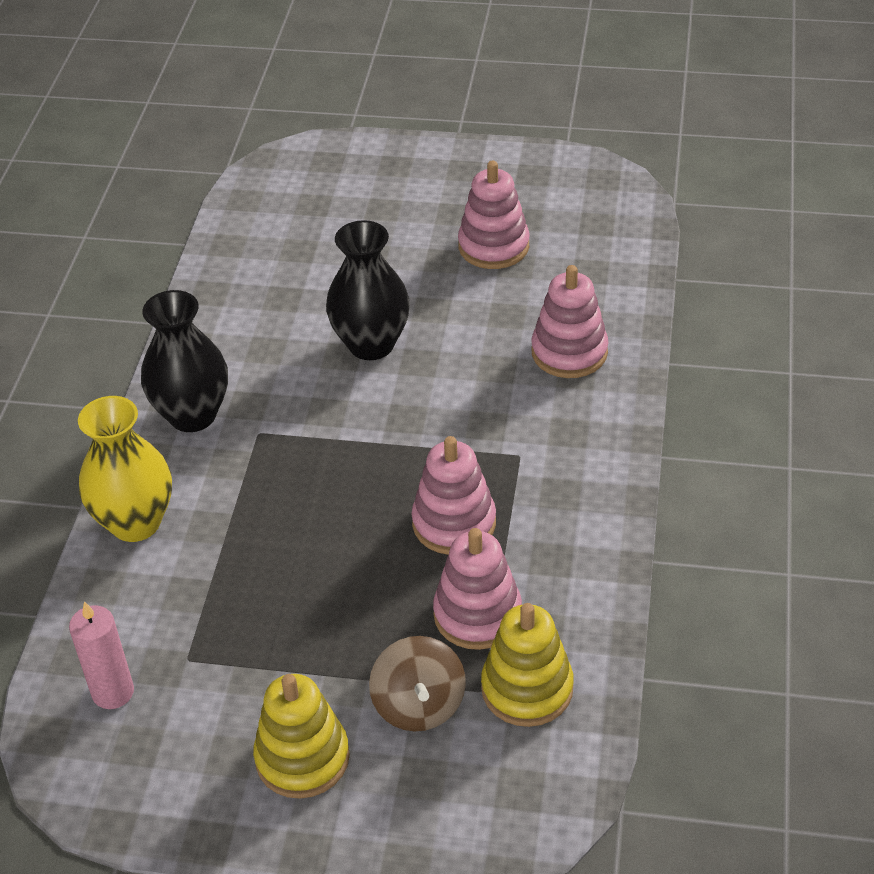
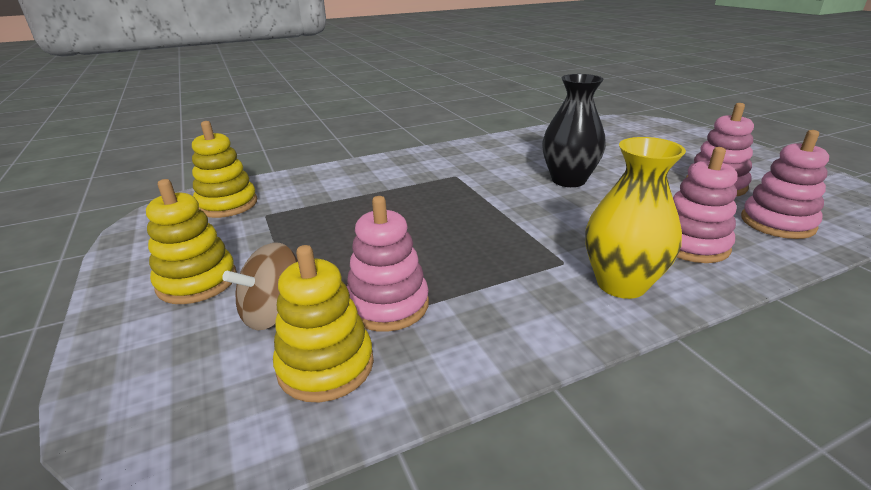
camera: 55 degrees right, 15 degrees down
pink candle [69,601,134,709] -> yellow stacking toy [192,121,257,218]
yellow vase [78,396,172,542] -> yellow vase moved to [585,137,686,299]
black vase [141,290,228,432] -> none
pink stacking toy [411,436,496,555] -> pink stacking toy moved to [741,130,829,239]

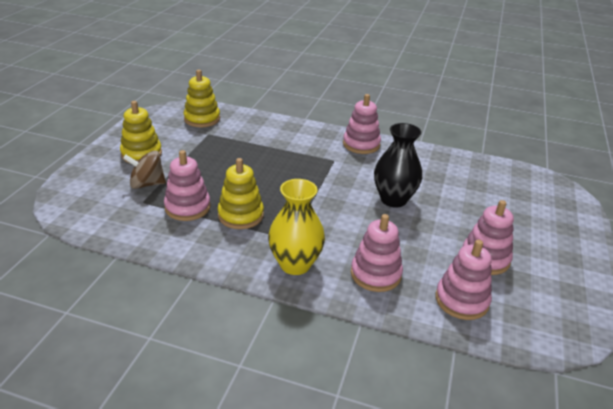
camera: 40 degrees right, 5 degrees up
yellow stacking toy [273,245,374,402] -> yellow stacking toy moved to [218,158,264,229]
none -> pink stacking toy [343,94,381,154]

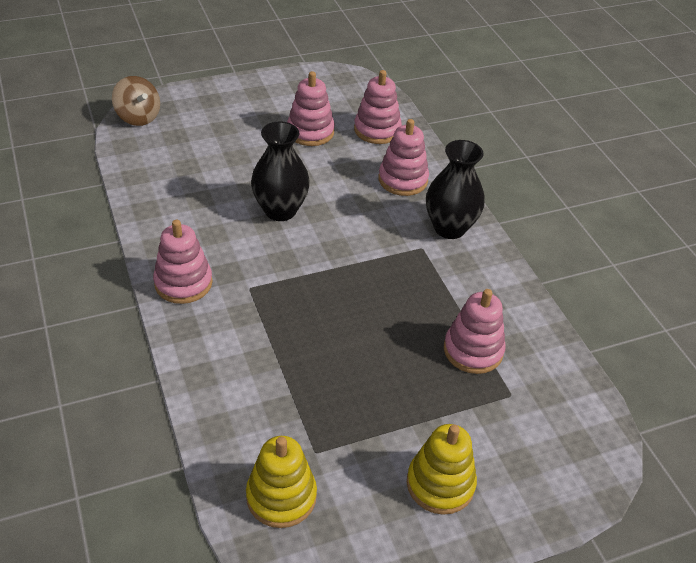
camera: 130 degrees left, 10 degrees up
brown spinning top [123,150,166,189] -> brown spinning top moved to [112,76,160,126]
yellow stacking toy [218,158,264,229] -> none
yellow vase [268,179,325,275] -> black vase [426,140,485,239]

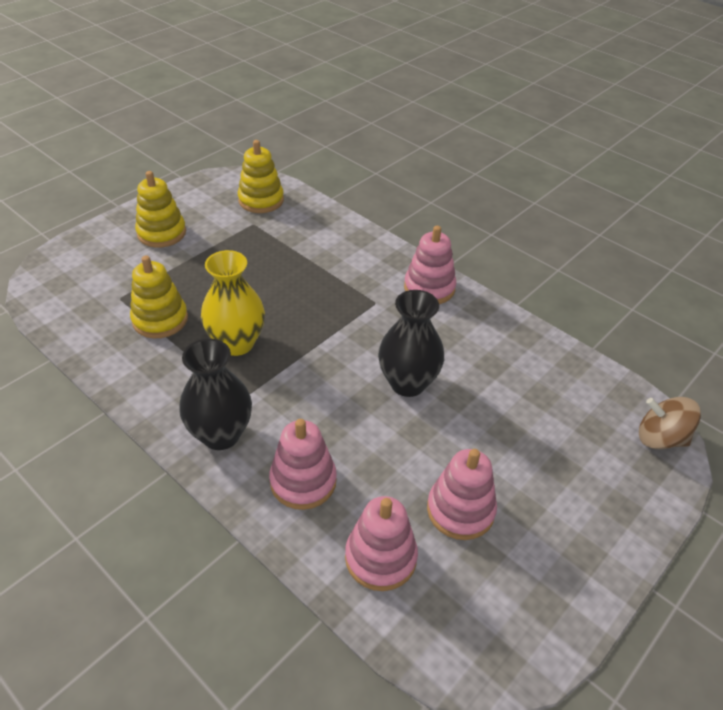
camera: 155 degrees right, 0 degrees up
pink stacking toy [444,289,506,374] -> yellow stacking toy [130,255,188,338]
none -> yellow vase [201,250,265,356]

